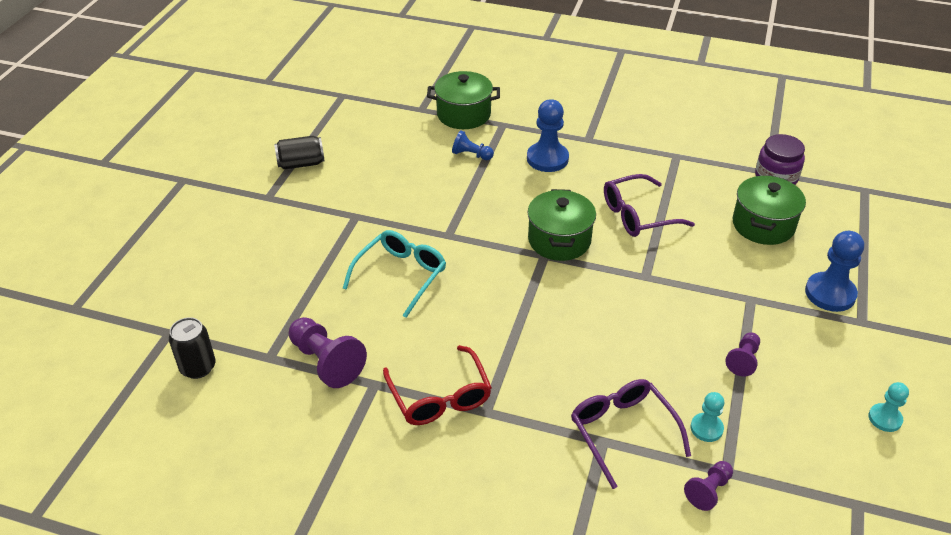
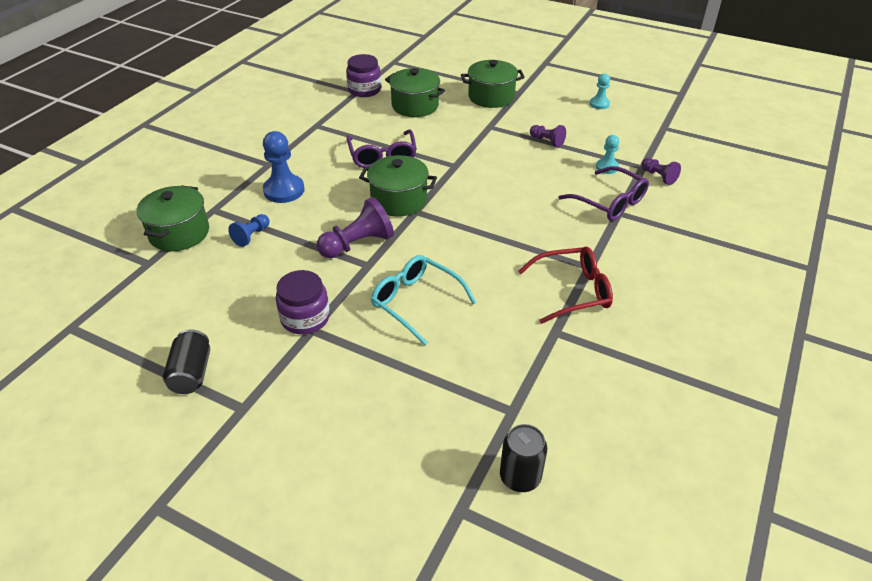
camera: 80 degrees left, 0 degrees up
purple pawn [289,317,367,388] -> purple pawn moved to [317,197,394,258]
purple glasses [571,379,691,489] -> purple glasses turned 120 degrees counterclockwise [558,166,649,221]
blue pawn [805,231,864,312] -> green pot [461,60,525,108]
none -> purple jar [275,270,330,334]

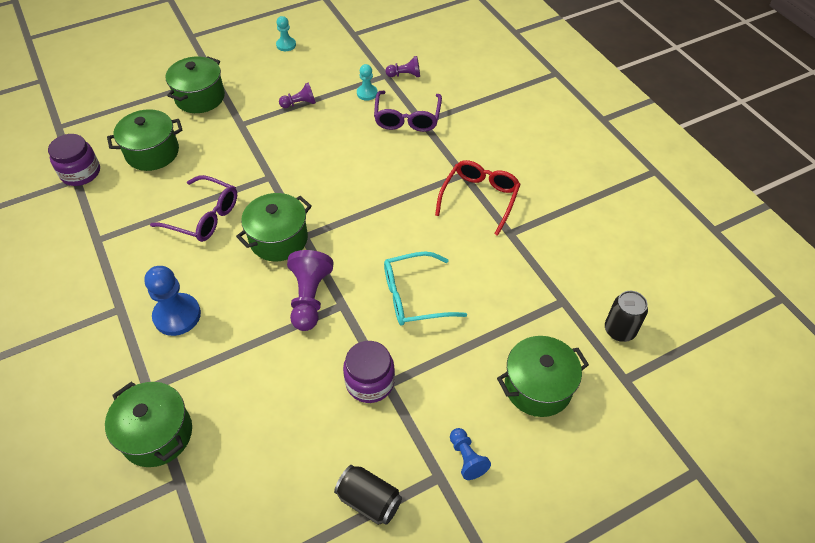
camera: 55 degrees left, 10 degrees up
blue pawn [228,214,270,247] -> blue pawn moved to [450,428,491,480]
purple glasses [558,166,649,221] -> purple glasses turned 105 degrees clockwise [374,91,442,132]
none -> green pot [497,336,589,417]

